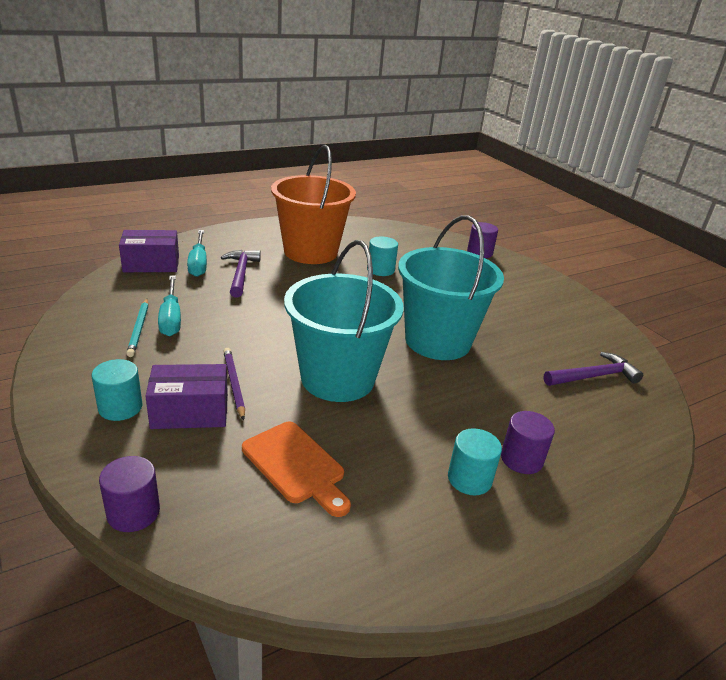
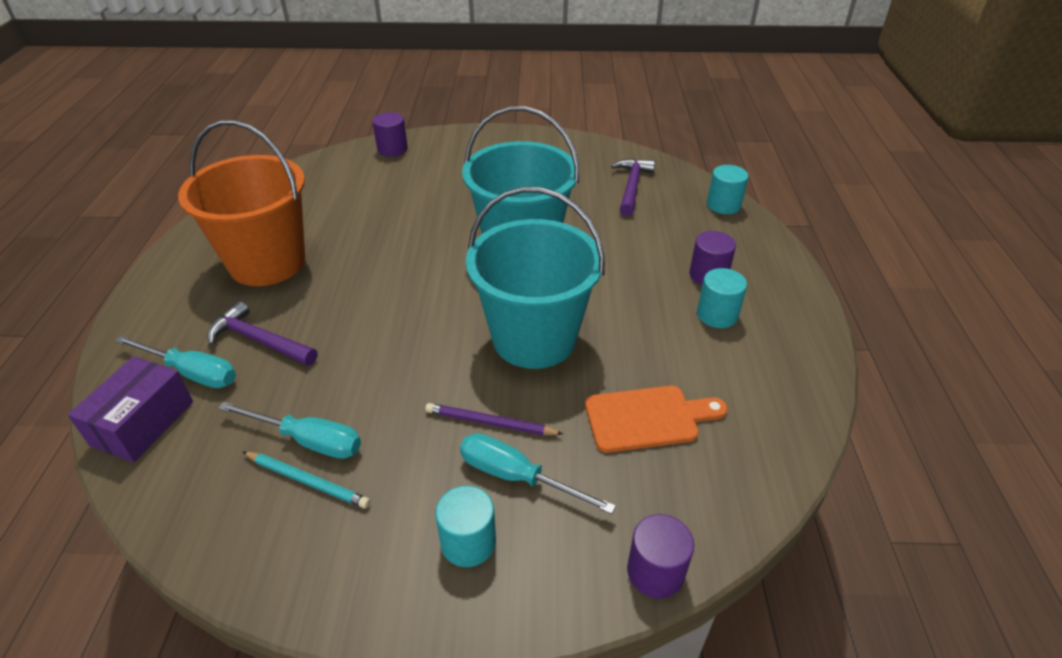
camera: 55 degrees left, 10 degrees up
purple box [145,364,228,429] -> turquoise screwdriver [460,433,616,514]
turquoise cylinder [367,236,398,276] -> turquoise cylinder moved to [707,165,749,214]

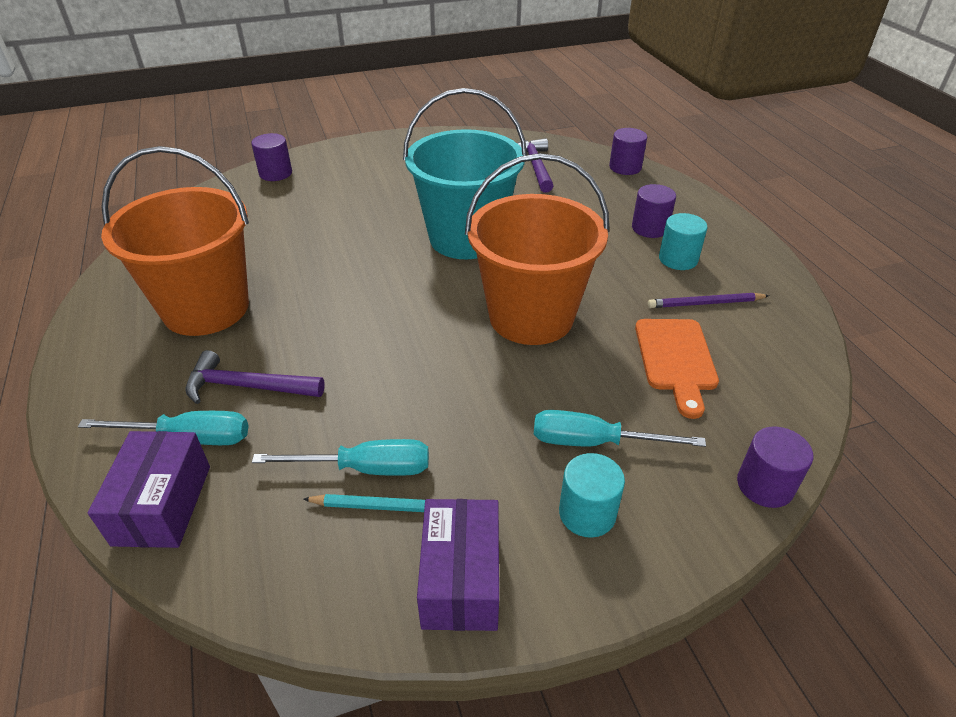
camera: 20 degrees left, 0 degrees up
purple pencil [425,403,563,435] -> purple pencil moved to [648,293,769,308]
turquoise bucket [466,186,605,369] -> orange bucket [465,153,609,345]
orange cutting board [585,386,728,453] -> orange cutting board turned 120 degrees clockwise [635,319,719,419]
turquoise cylinder [707,165,749,214] -> purple cylinder [609,128,647,175]
none -> purple box [417,499,499,631]

